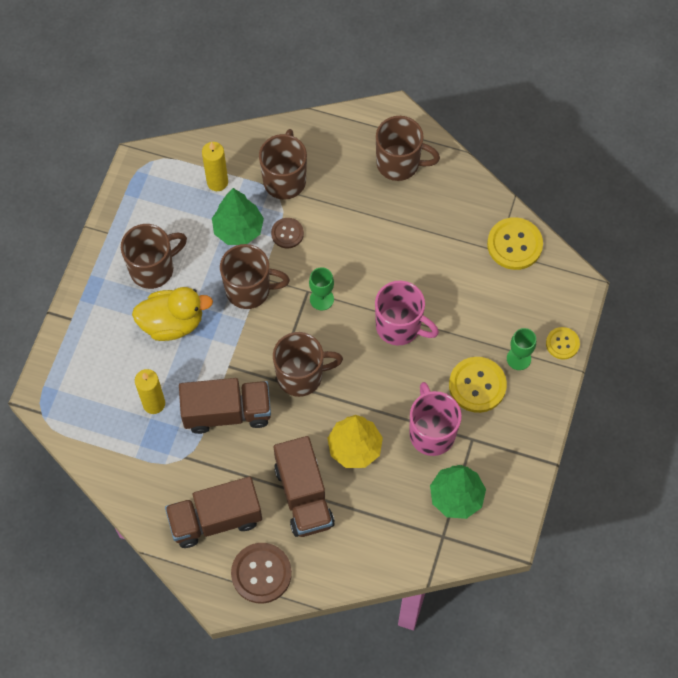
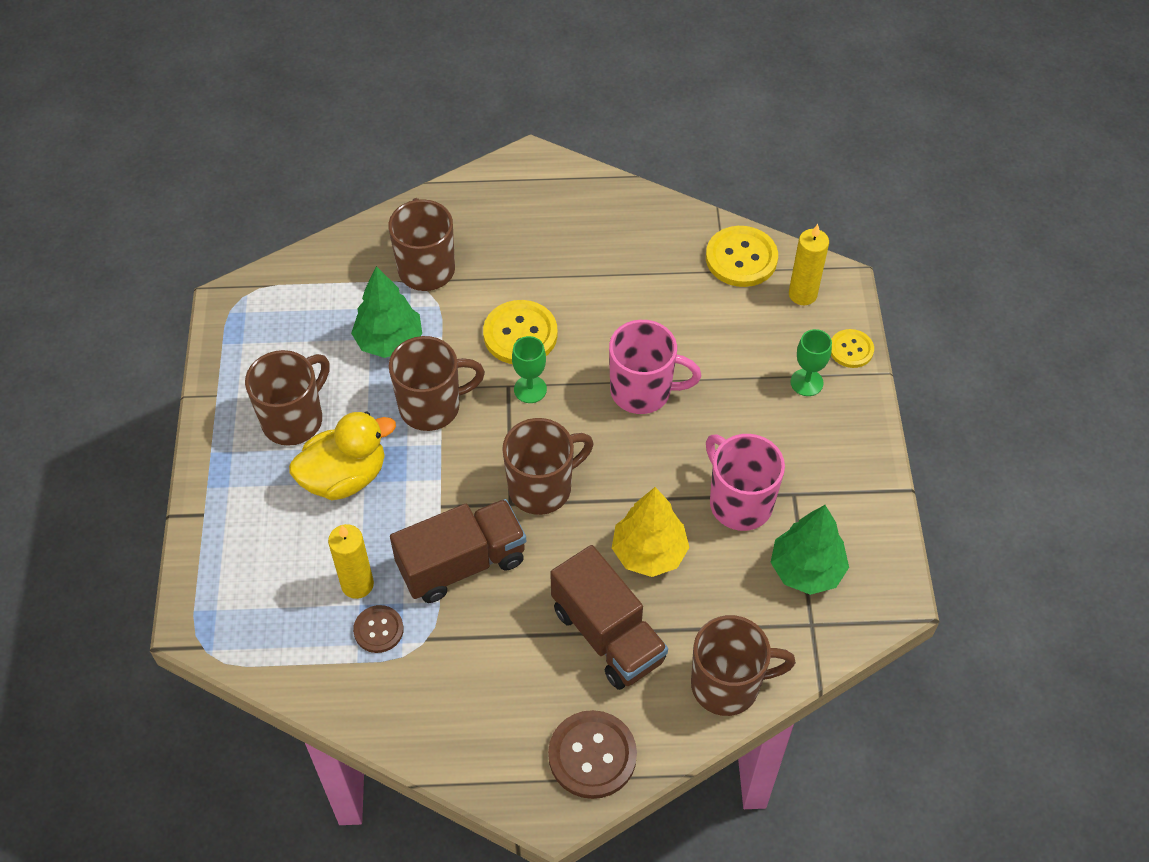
camera: 20 degrees left, 10 degrees down
brown truck [165,477,262,548] -> none
yellow candle [202,142,228,191] -> yellow candle moved to [789,224,829,305]
brown button [271,218,304,249] -> brown button moved to [353,605,404,653]
brown mug [376,116,440,181] -> brown mug moved to [691,615,796,716]
yellow button [449,357,507,413] -> yellow button moved to [483,300,558,364]

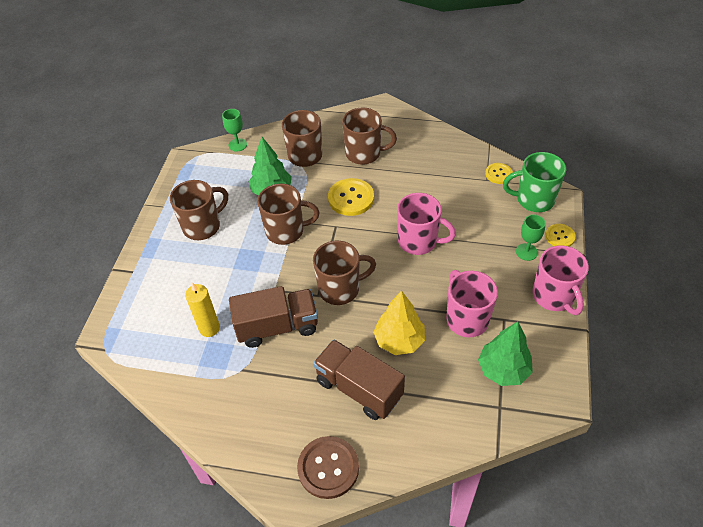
camera: 15 degrees right, 5 degrees down
yellow duck [289,412,396,500] -> none
brown button [353,605,404,653] -> none
green goblet [512,336,547,403] -> green goblet moved to [222,109,247,152]
brown truck [550,545,668,690] -> brown truck turned 150 degrees clockwise [313,339,405,420]
brown mug [691,615,796,716] -> brown mug moved to [342,108,397,165]
yellow button [706,226,778,287] -> yellow button [485,163,513,184], size x0.59
yellow candle [789,224,829,305] -> green mug [503,152,566,212]
none -> pink mug [532,245,589,315]

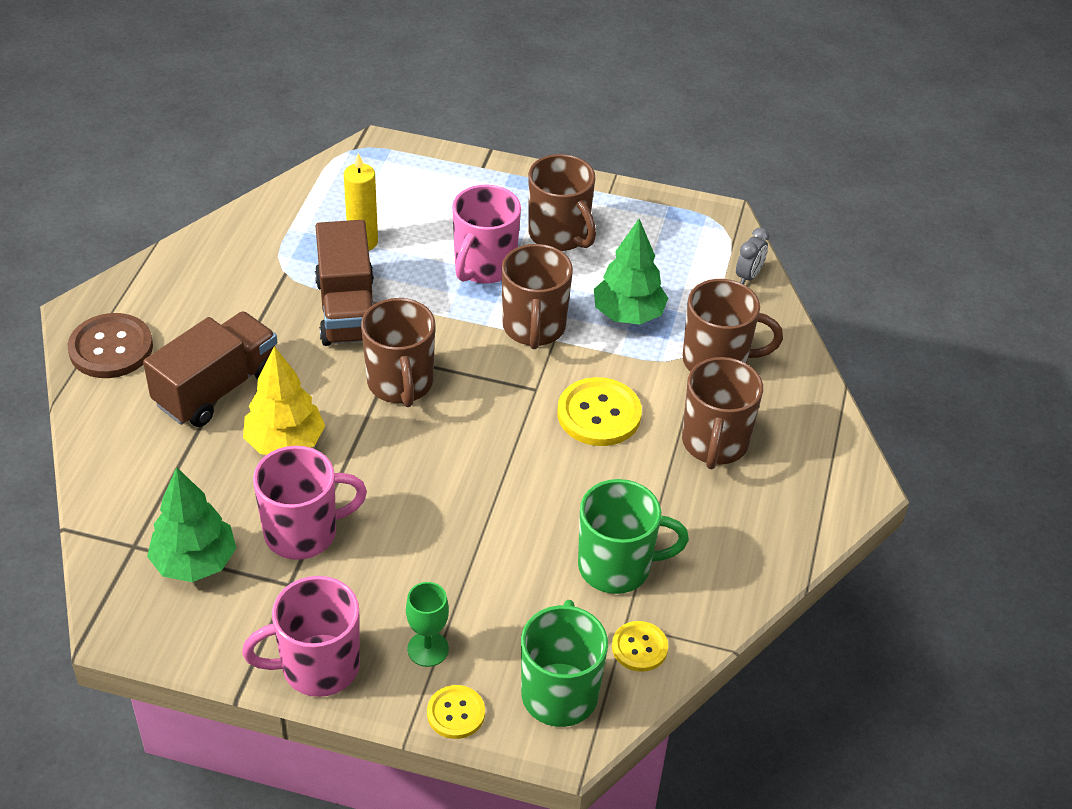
camera: 90 degrees right, 5 degrees down
green goblet [222,109,247,152] -> grey clock [736,227,769,284]
pink mug [397,193,456,255] -> pink mug moved to [452,185,521,284]
none -> green mug [578,479,689,594]

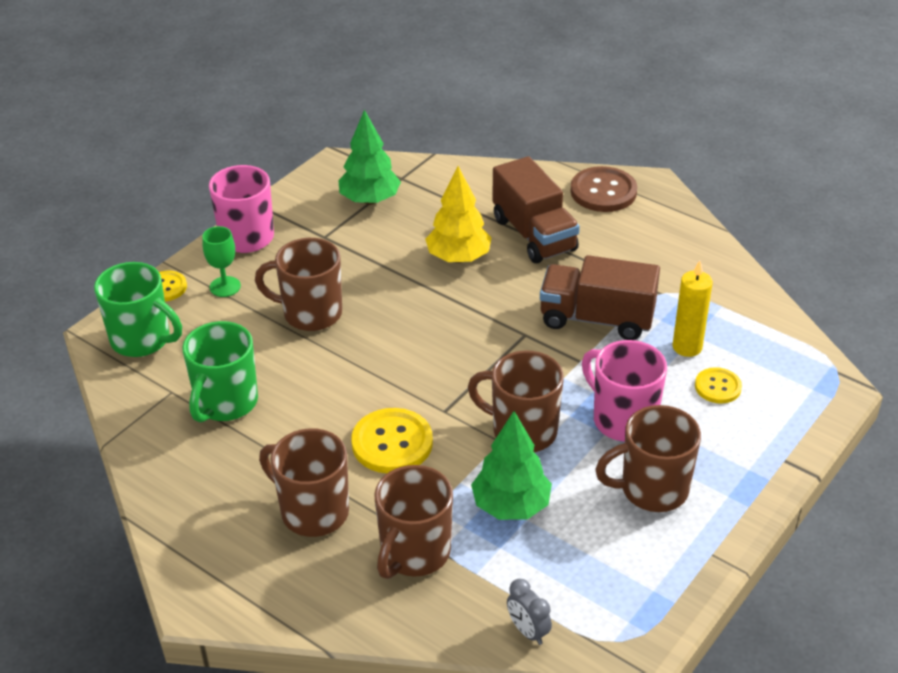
camera: 115 degrees right, 5 degrees down
pink mug [253,446,367,560] -> none
brown mug [361,298,435,407] -> brown mug moved to [255,238,342,331]
yellow button [612,621,668,672] -> yellow button moved to [695,367,742,404]

